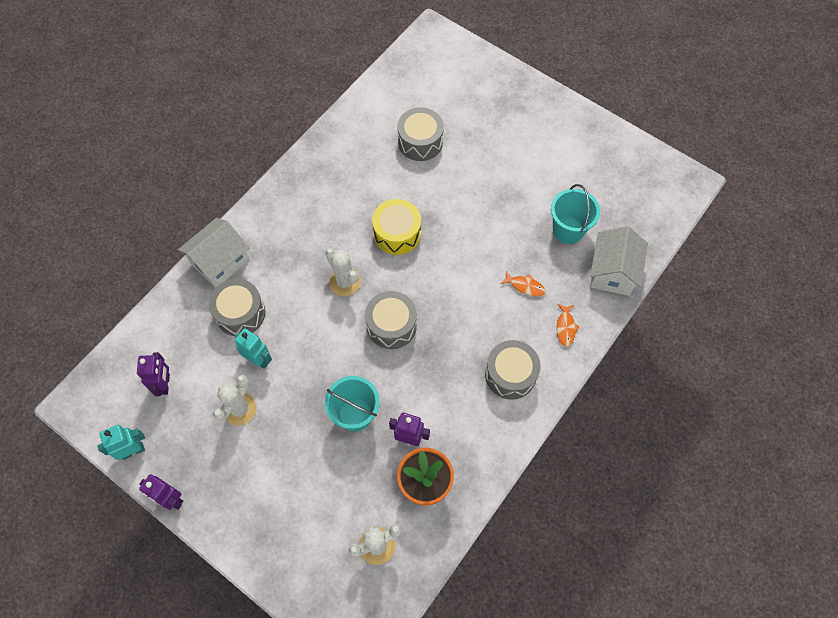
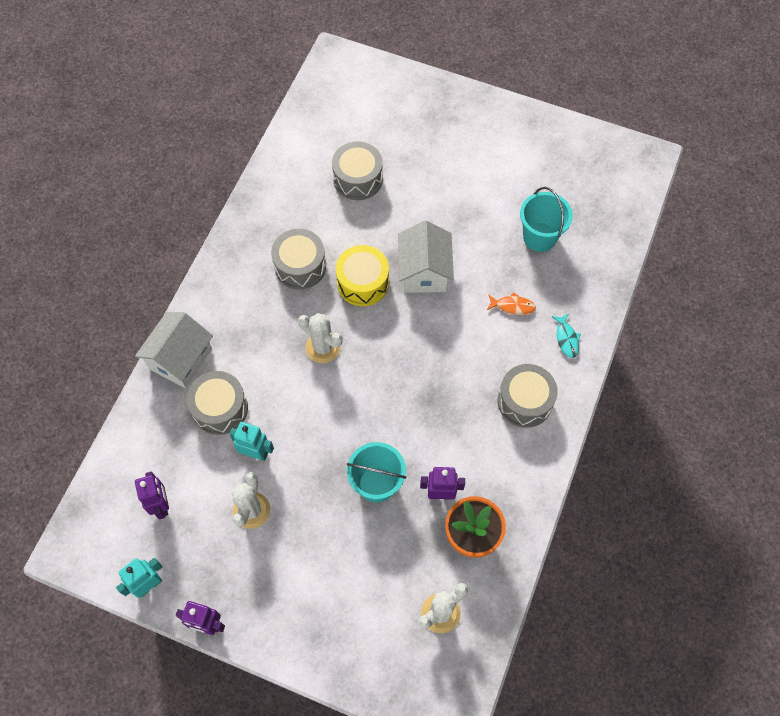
camera: 15 degrees left, 0 degrees up
grey drum [365,291,417,349] -> grey drum moved to [271,229,326,290]
orange fish [556,304,580,346] -> turquoise fish [551,313,581,358]
white house [590,226,648,296] -> white house moved to [398,220,454,293]

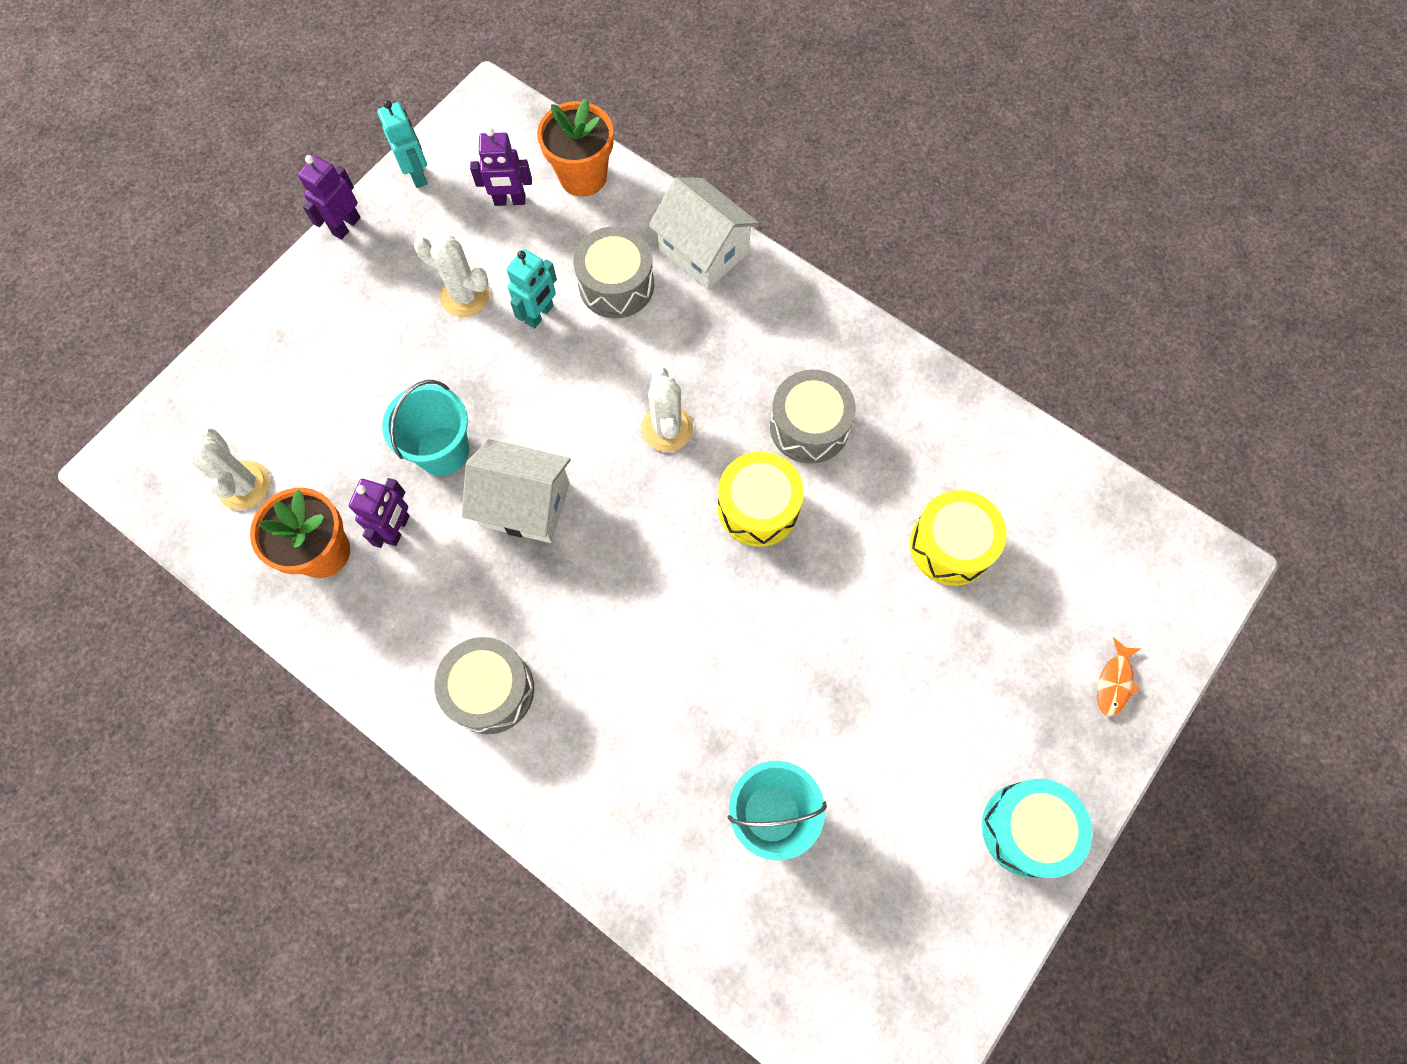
camera: 105 degrees right, 5 degrees up
white cactus [298,313,343,363] -> white cactus turned 60 degrees counterclockwise [641,367,693,452]
grey drum [332,141,383,200] -> yellow drum [910,490,1007,586]
white house [398,220,454,293] -> white house moved to [462,439,571,543]
orange fish [487,292,536,315] -> orange fish moved to [1097,637,1142,716]
turquoise fish [551,313,581,358] -> none
none -> orange flower pot [537,98,614,197]
none -> turquoise drum [982,779,1093,878]

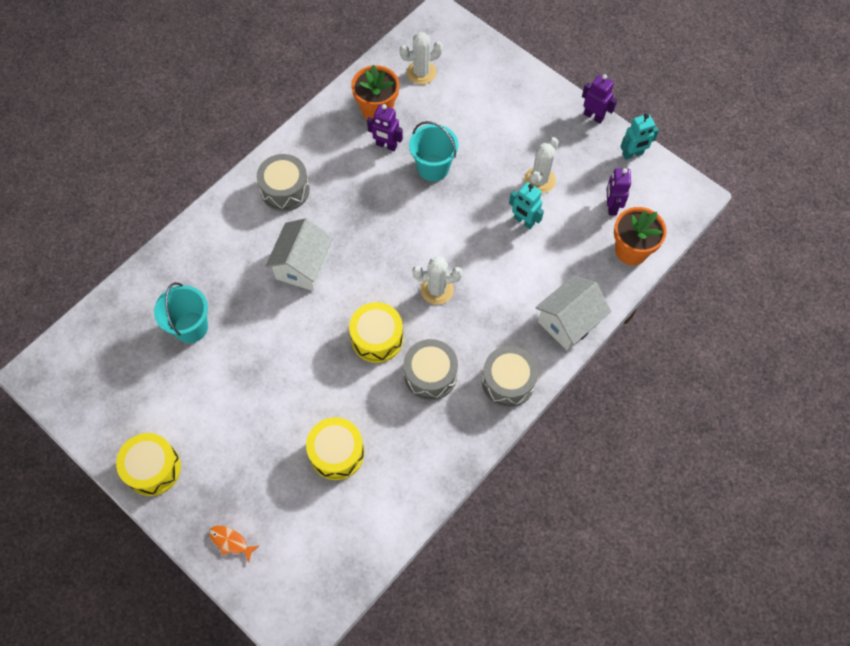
camera: 95 degrees right, 5 degrees down
white house [462,439,571,543] -> white house moved to [265,218,333,291]
grey drum [574,227,654,318] -> grey drum moved to [482,346,538,407]
turquoise drum [982,779,1093,878] -> yellow drum [116,433,181,496]

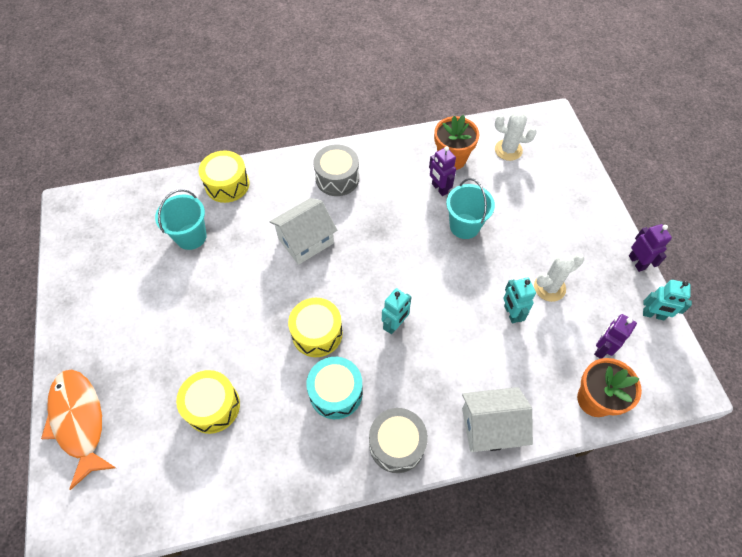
camera: 35 degrees right, 5 degrees down
yellow drum [116,433,181,496] -> yellow drum moved to [199,150,249,203]
orange fish [209,526,259,562] -> orange fish [41,370,116,490], size x2.37
grey drum [404,339,458,400] -> turquoise drum [306,357,363,419]
white cactus [412,256,463,305] -> turquoise robot [382,288,412,334]

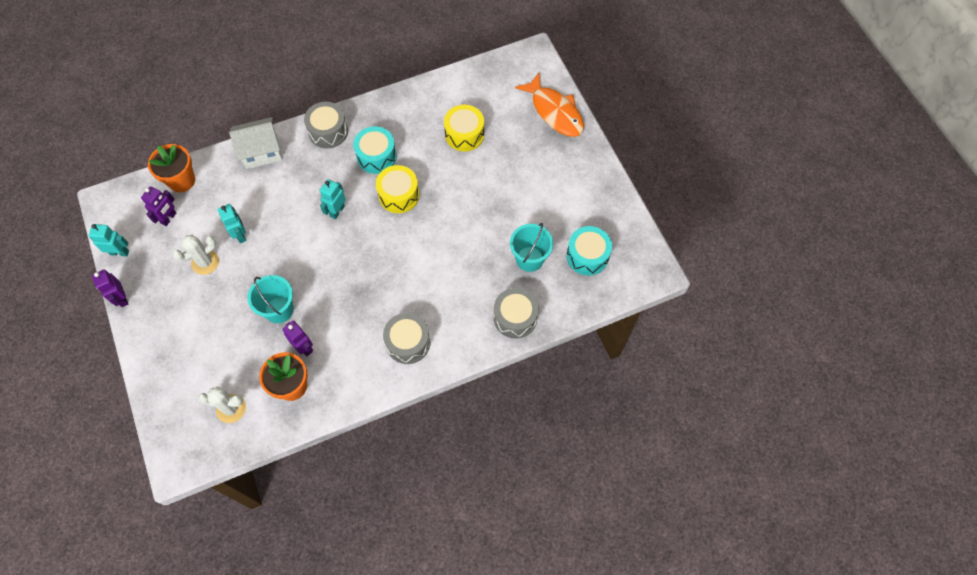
camera: 170 degrees right, 5 degrees up
yellow drum [199,150,249,203] -> grey drum [494,288,539,339]
white house [269,198,337,265] -> none
none -> turquoise drum [566,226,612,276]

